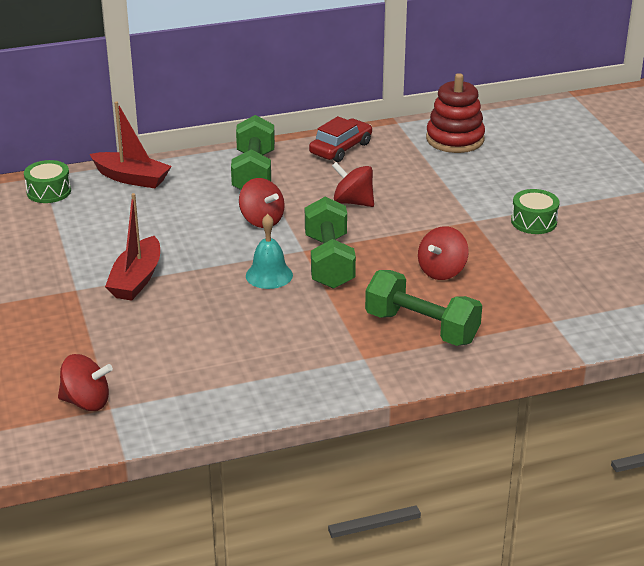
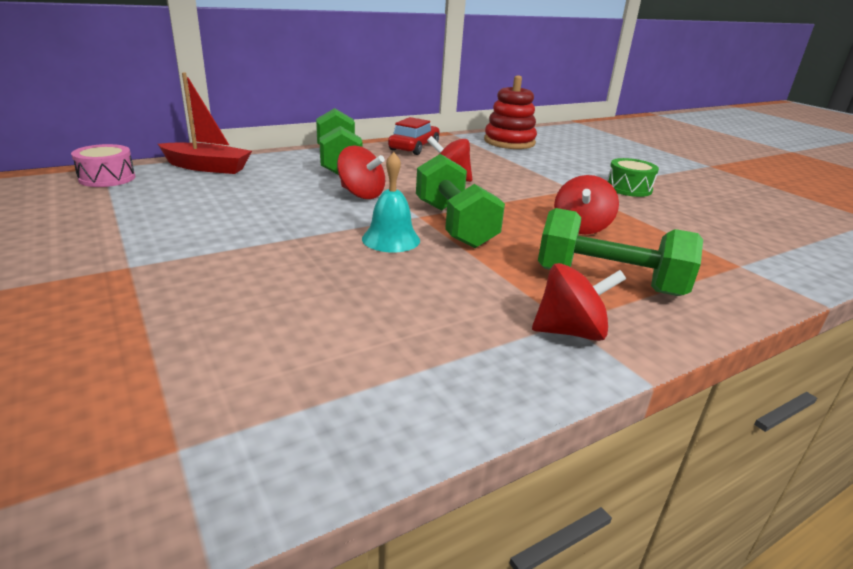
camera: 15 degrees left, 5 degrees down
green drum [24,160,71,203] -> pink drum [71,144,135,187]
red spinning top [58,354,113,411] -> red spinning top moved to [532,263,626,341]
red boat [105,193,160,300] -> none

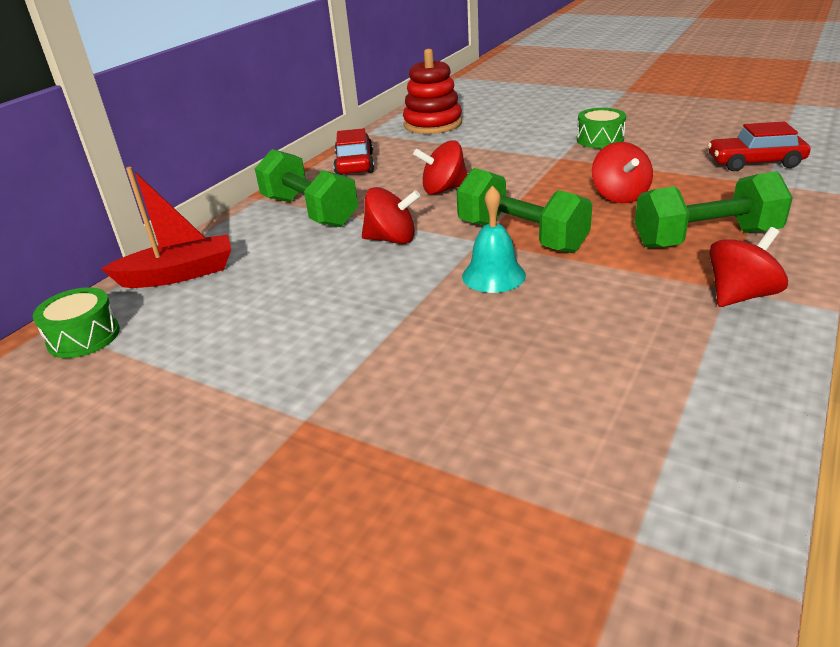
camera: 25 degrees left, 5 degrees up
pink drum [71,144,135,187] -> green drum [33,287,120,358]
none -> red car [707,122,811,171]

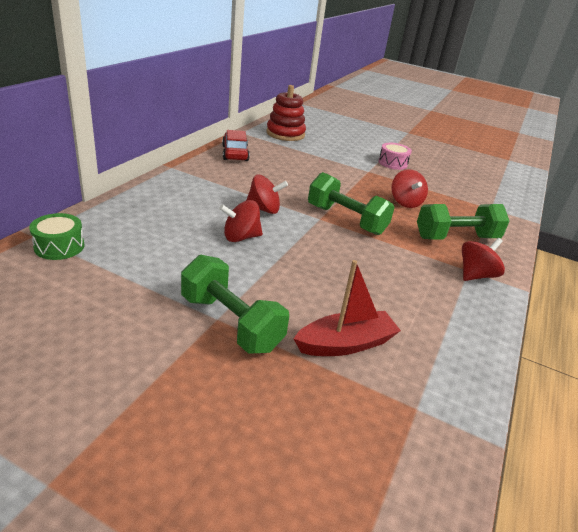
camera: 10 degrees left, 0 degrees up
red boat [101,167,231,288] -> red boat moved to [294,260,401,356]
green dumbbell [255,149,358,227] -> green dumbbell moved to [181,255,289,354]
red spinning top [413,140,468,195] -> red spinning top moved to [219,200,263,242]
turquoise bell [462,185,526,293] -> none
green drum [577,108,626,148] -> pink drum [378,143,412,170]
red car [707,122,811,171] -> none

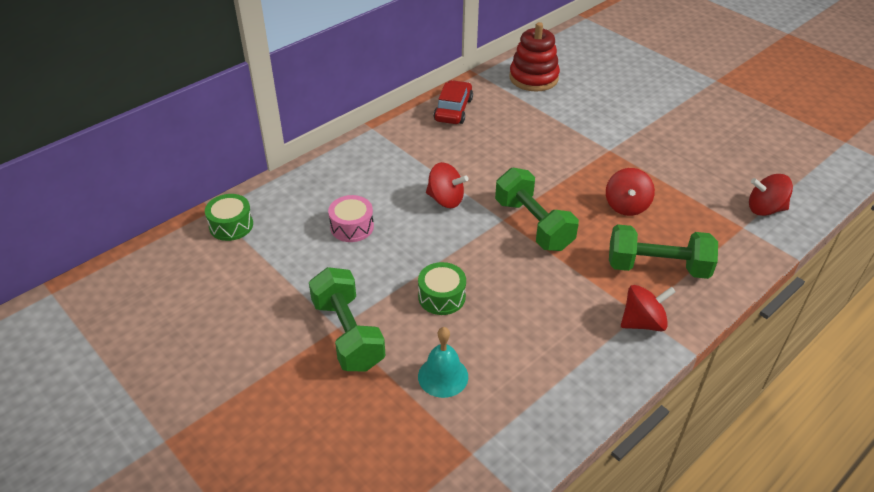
camera: 25 degrees right, 10 degrees up
red spinning top [219,200,263,242] -> red spinning top moved to [749,174,793,216]
red boat [294,260,401,356] -> turquoise bell [418,327,468,398]
pink drum [378,143,412,170] -> pink drum moved to [328,195,374,242]
none -> green drum [418,262,466,315]

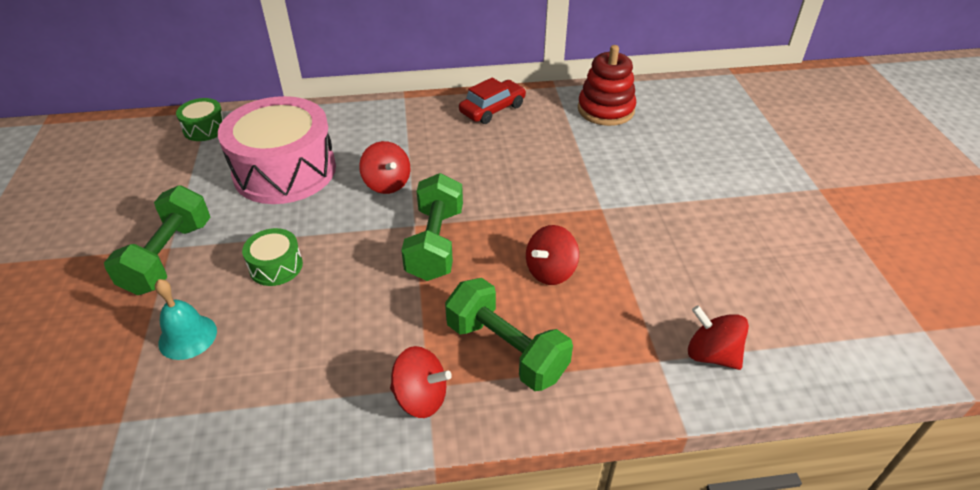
camera: 35 degrees right, 0 degrees up
pink drum [328,195,374,242] -> pink drum [218,96,336,204], size x2.24

